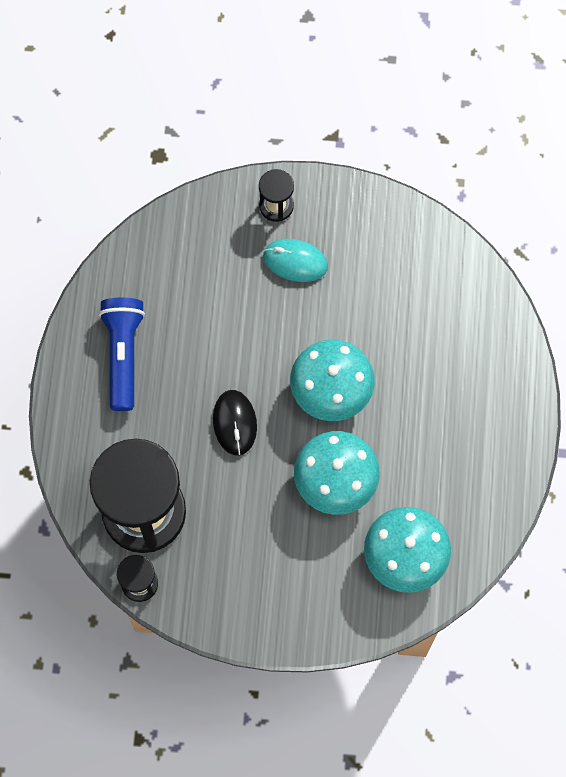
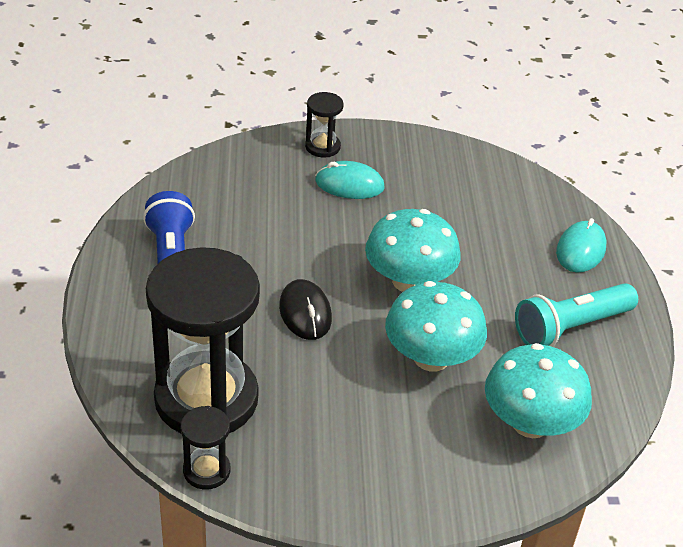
camera: 10 degrees left, 30 degrees down
none -> turquoise flashlight [515,283,638,347]
none -> turquoise mouse [556,218,606,273]

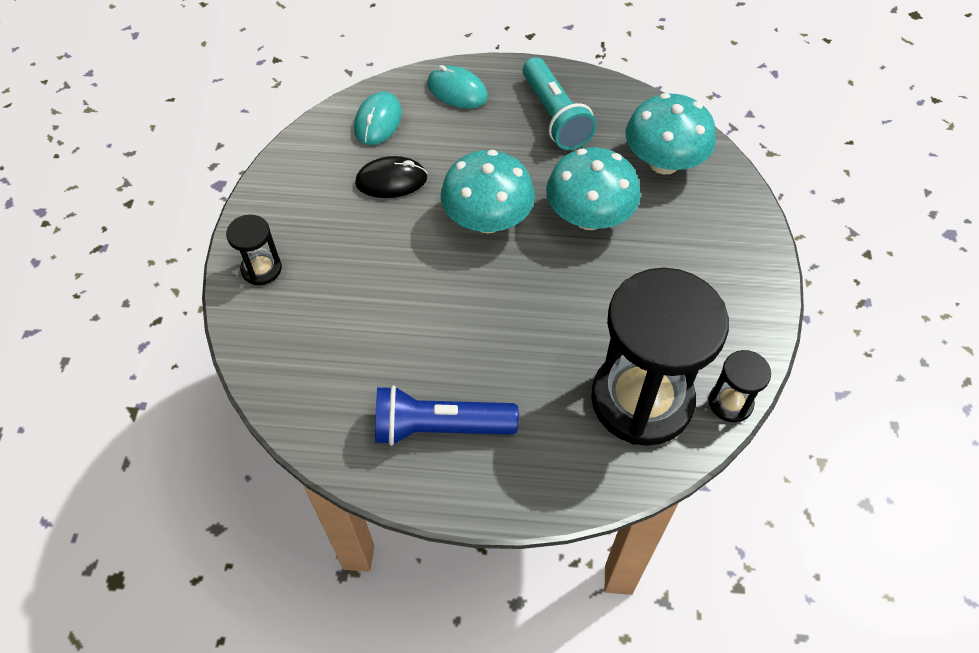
camera: 80 degrees left, 15 degrees up
black mouse [279,279,332,340] -> black mouse moved to [355,156,428,198]
turquoise mouse [315,161,385,199] -> turquoise mouse moved to [354,92,402,145]

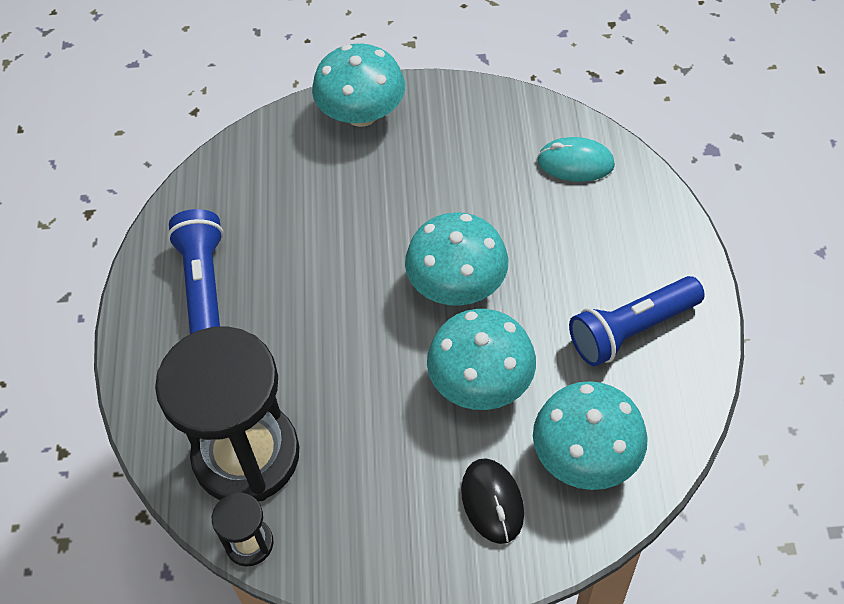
camera: 85 degrees right, 0 degrees up
black hourglass [226,215,282,285] -> turquoise mushroom [312,44,405,127]
black mouse [355,156,428,198] -> black mouse moved to [461,458,524,544]
turquoise mouse [427,65,488,109] -> none
turquoise flashlight [523,57,597,150] -> blue flashlight [569,276,705,366]

